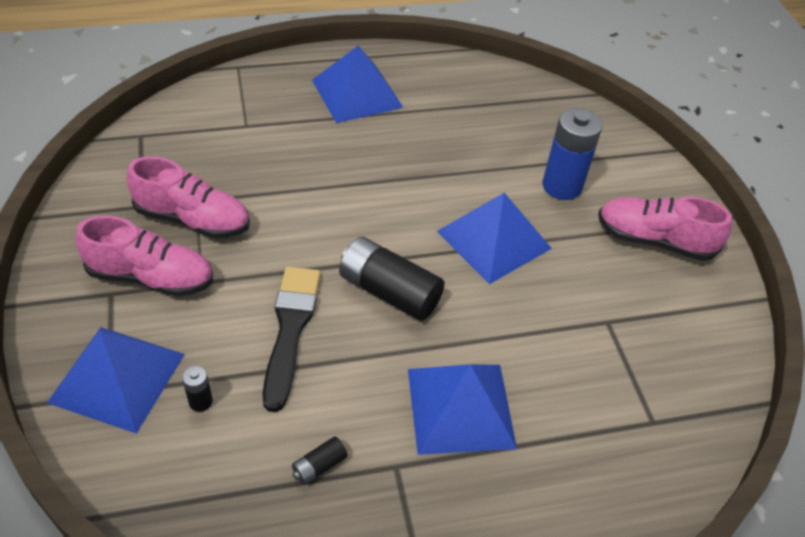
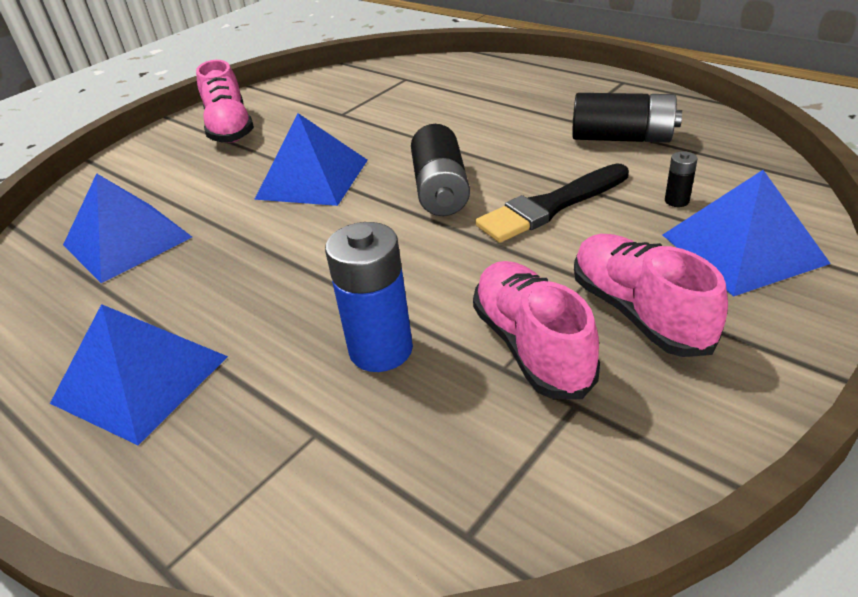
camera: 120 degrees left, 10 degrees down
black battery [292,437,348,485] -> black battery [572,93,682,143], size x2.20
blue pyramid [408,364,517,455] -> blue pyramid moved to [63,173,192,283]
blue battery [542,108,602,200] -> blue battery moved to [325,222,413,372]

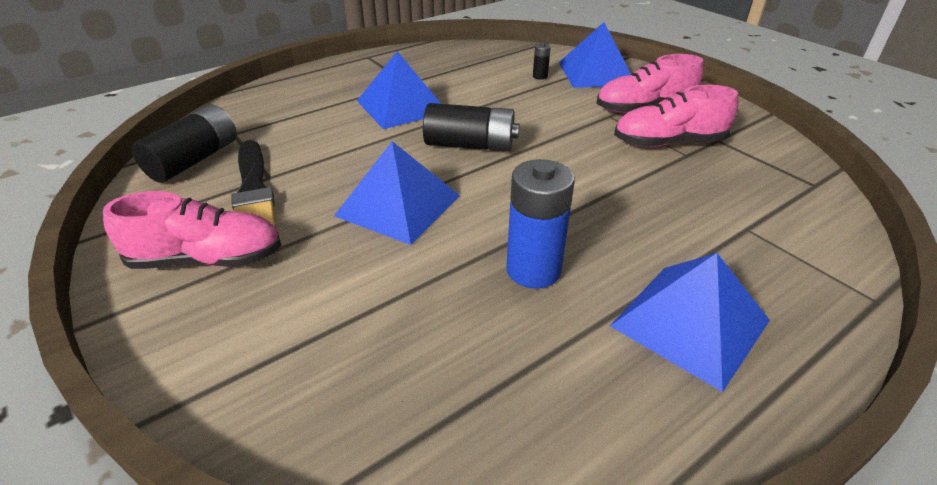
camera: 80 degrees left, 0 degrees up
blue pyramid [63,173,192,283] -> blue pyramid moved to [357,51,441,129]
blue battery [325,222,413,372] -> blue battery moved to [506,159,575,289]
black brush [475,163,629,243] -> black brush moved to [232,140,276,226]
black battery [572,93,682,143] -> black battery moved to [132,105,237,183]

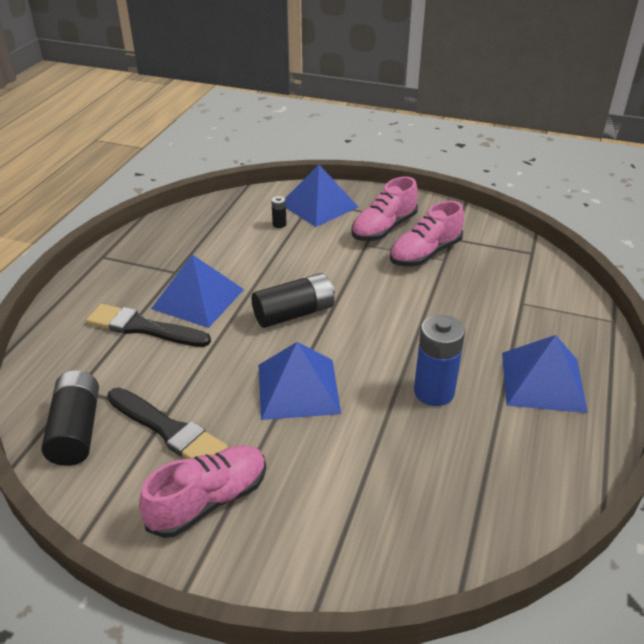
camera: 35 degrees left, 0 degrees up
none -> black brush [86,304,211,347]

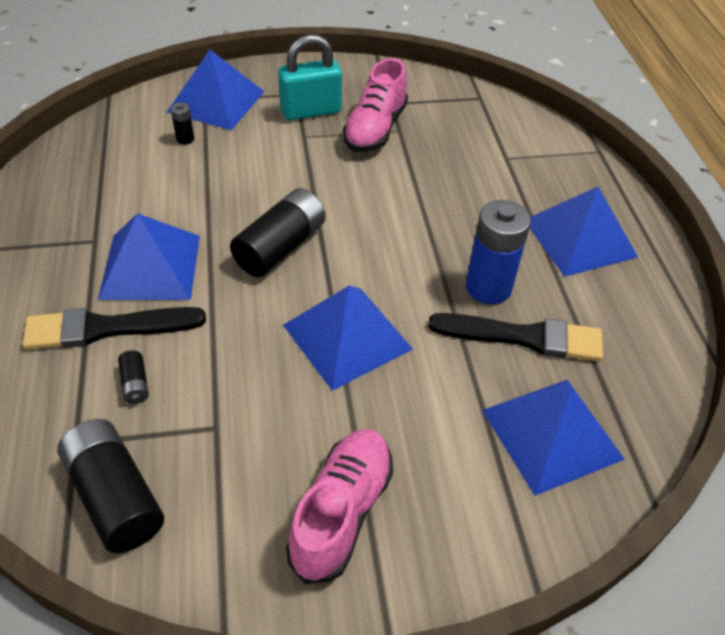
camera: 30 degrees left, 10 degrees up
black brush [107,388,228,459] -> black brush moved to [428,313,603,361]
pink shoe [352,177,418,241] -> turquoise padlock [278,34,342,120]
none -> black battery [118,350,149,404]
none -> blue pyramid [482,380,625,496]

